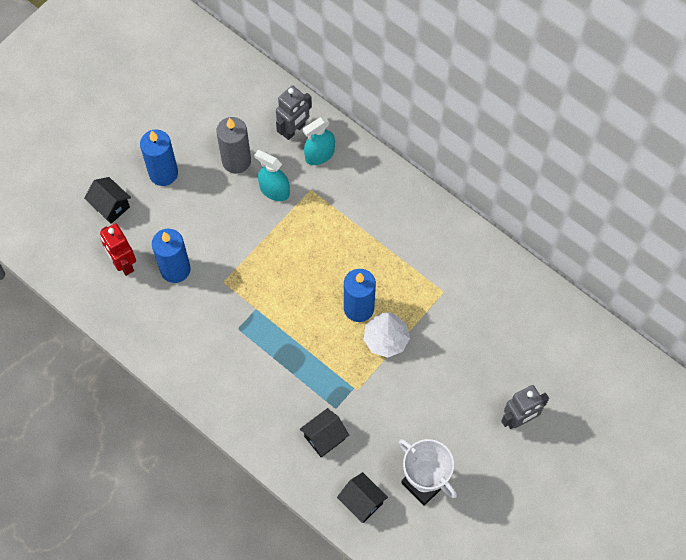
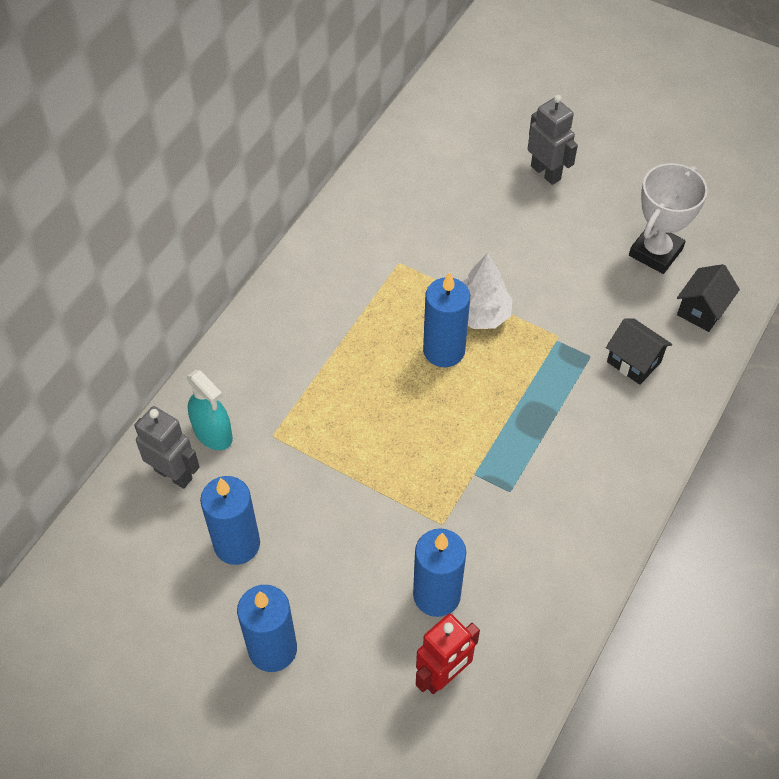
camera: 100 degrees left, 10 degrees down
black house [84,177,131,224] -> none
grey candle [216,117,251,174] -> blue candle [200,476,260,565]
turquoise spray bottle [254,150,290,201] -> none

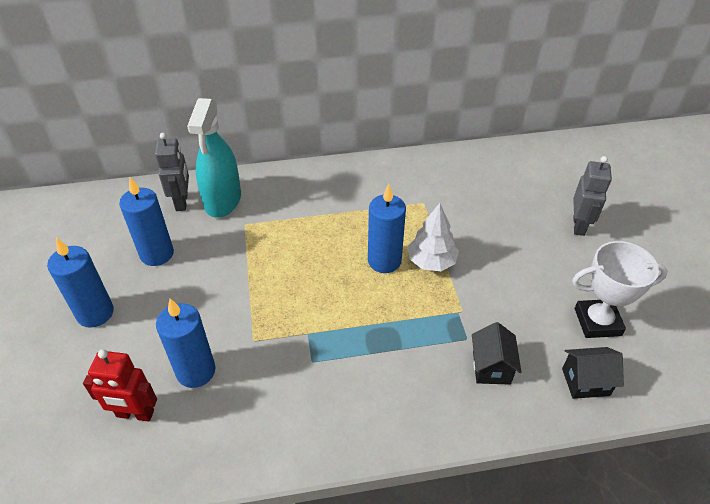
camera: 50 degrees right, 10 degrees down
turquoise spray bottle [187,370,233,450] -> turquoise spray bottle [187,98,241,218], size x1.59

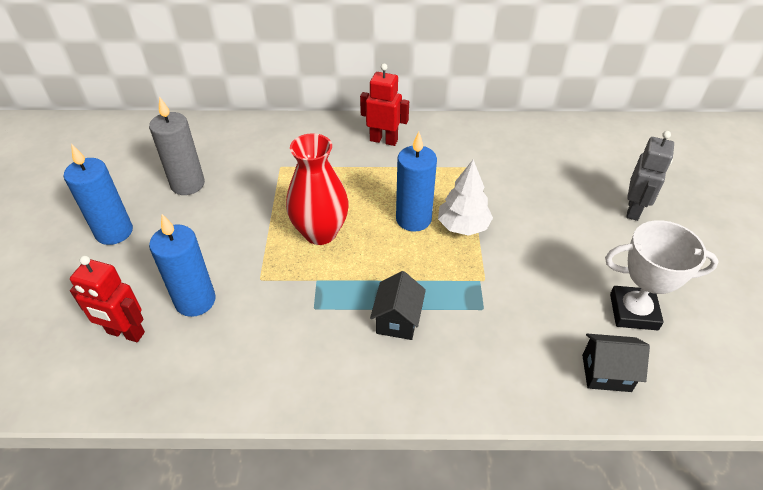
camera: 10 degrees right, 0 degrees up
blue candle [119,177,174,266] -> grey candle [149,96,205,195]
grey robot [155,133,189,211] -> none
turquoise spray bottle [187,98,241,218] -> none
black house [472,322,522,385] -> black house moved to [370,271,426,340]
none -> red vase [286,133,349,245]
none -> red robot [360,64,409,146]

